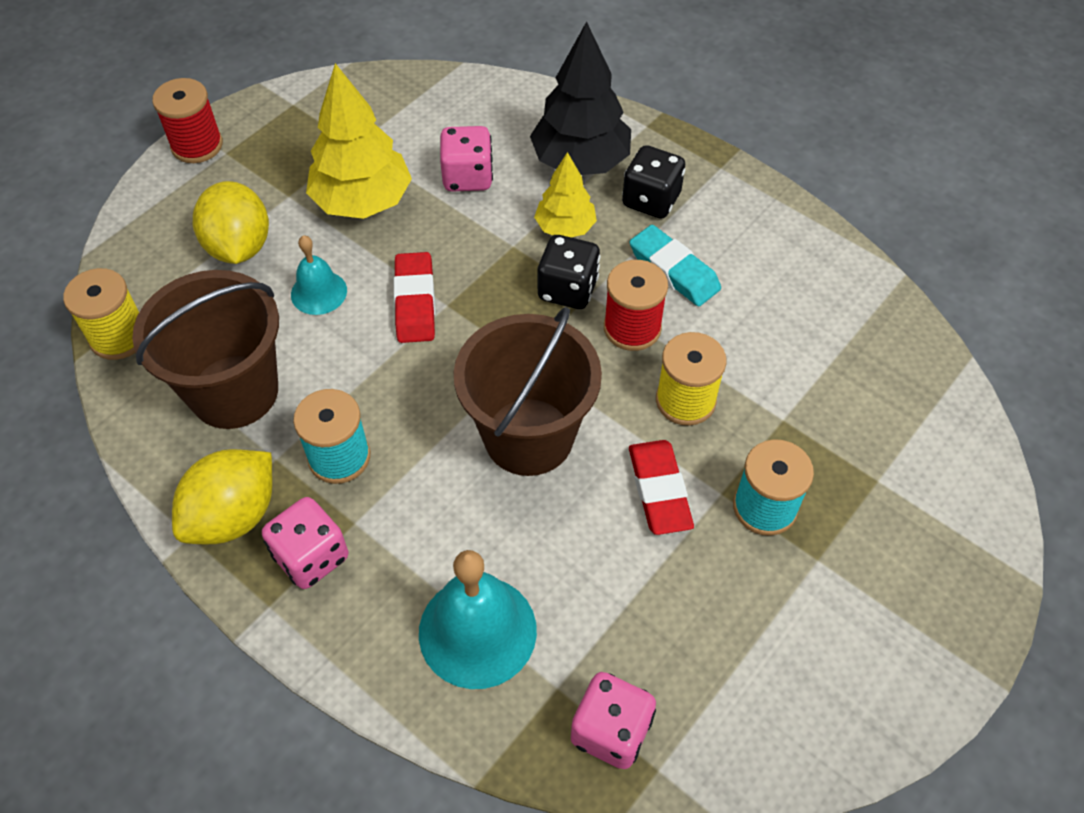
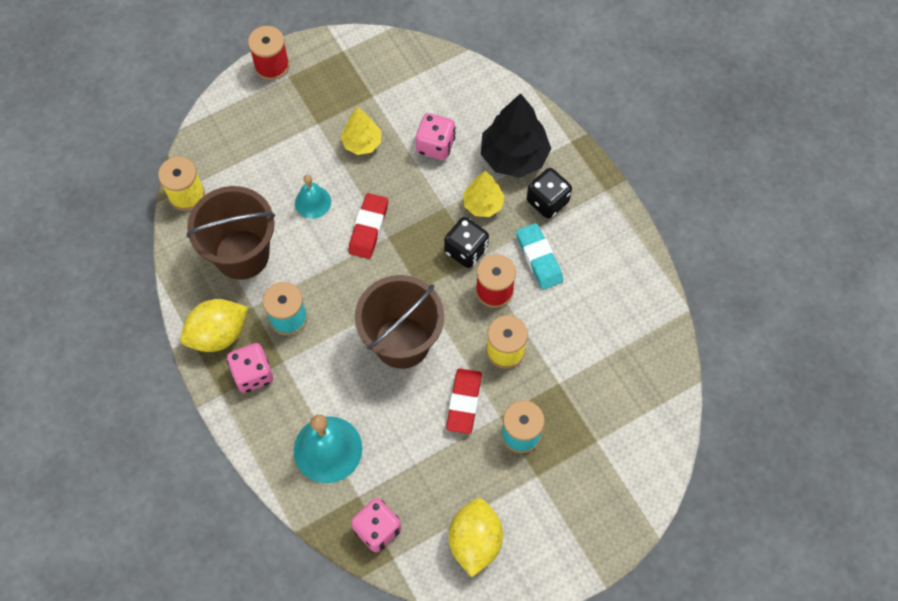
camera: 20 degrees right, 10 degrees up
yellow lemon [193,181,269,264] -> yellow lemon moved to [449,498,503,577]
yellow tree [306,63,412,219] -> yellow tree [341,107,381,155], size x0.59

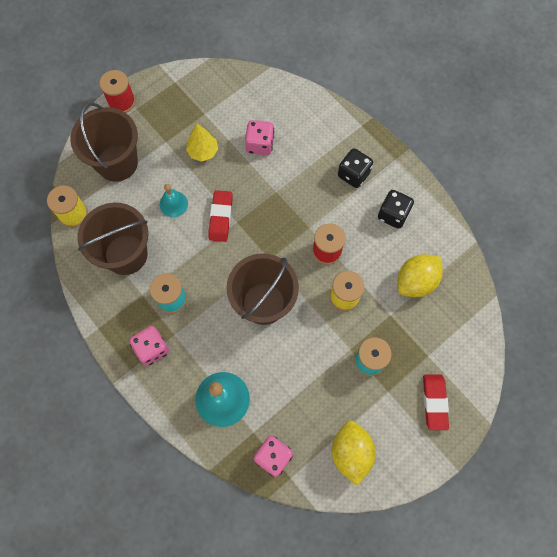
camera: 10 degrees left, 5 degrees up
yellow lemon [181,299,248,352] -> yellow lemon moved to [398,254,443,297]
black dice [444,217,489,268] -> black dice moved to [378,190,414,229]
red eraser [446,369,482,434] -> red eraser moved to [423,375,449,430]
yellow tree [463,171,505,217] -> none
black tree [481,93,551,178] -> none
turquoise eraser [516,223,563,290] -> none
none -> brown bucket [70,103,138,182]

